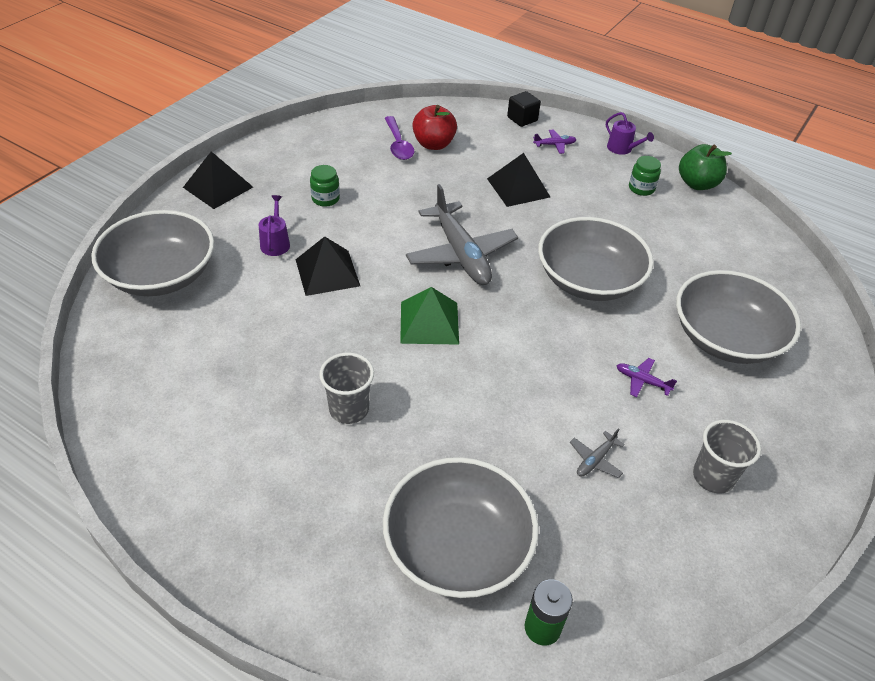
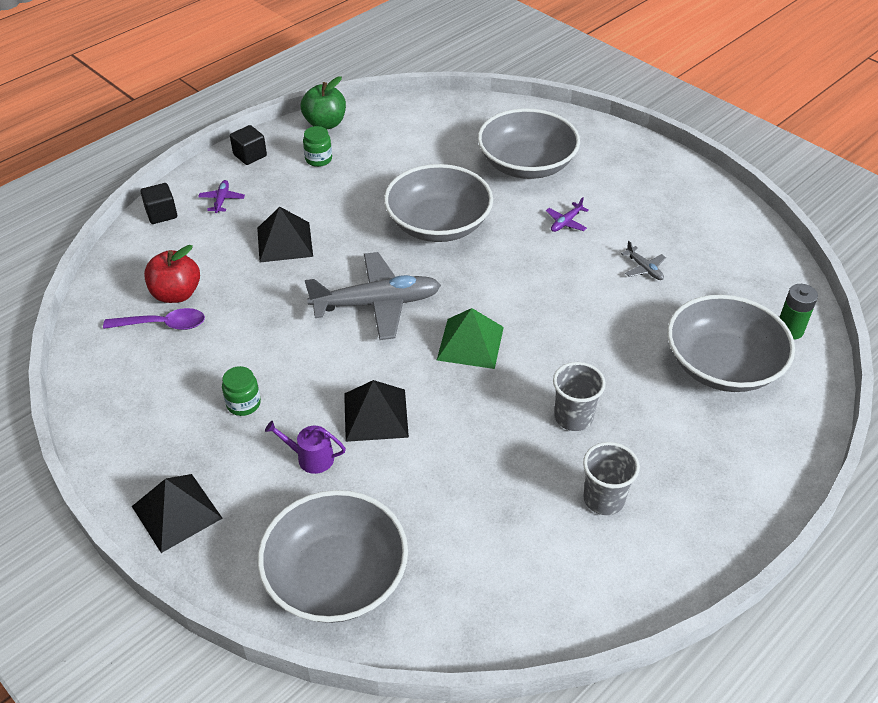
camera: 75 degrees left, 0 degrees up
purple watering can [606,112,654,155] -> black cube [230,125,267,165]
grey cup [693,420,761,493] -> grey cup moved to [583,442,640,515]

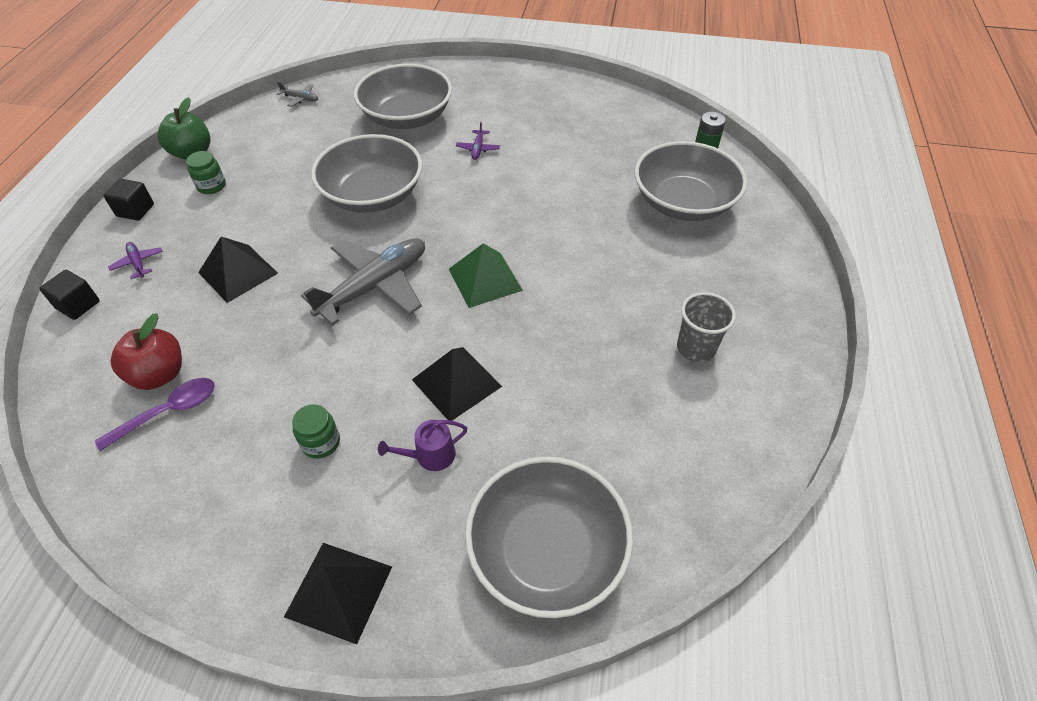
camera: 35 degrees left, 5 degrees up
grey cup [553,362,606,431] -> none
grey plane [621,241,666,280] -> grey plane moved to [277,82,318,107]

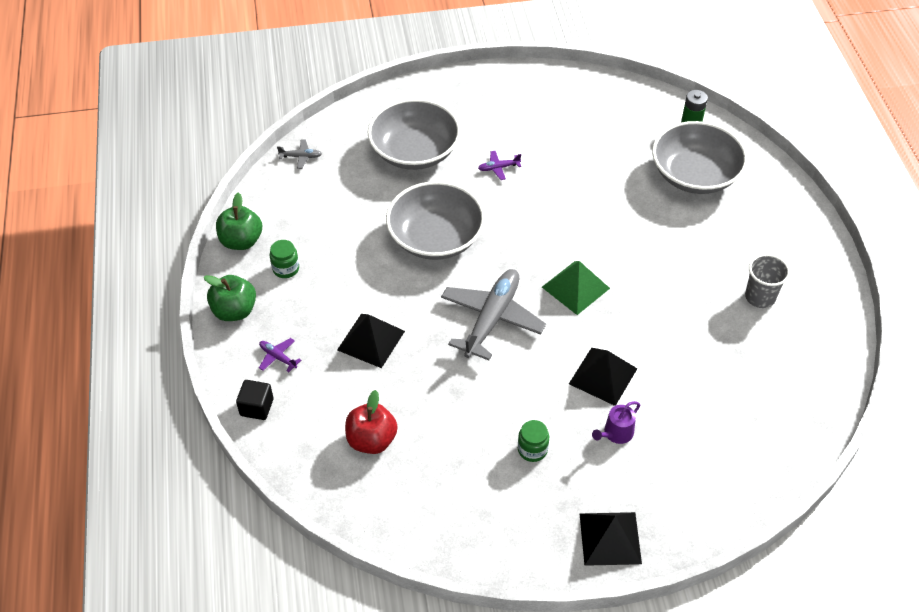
camera: 20 degrees left, 0 degrees up
purple spoon [95,378,215,451] -> none
black cube [103,179,154,221] -> green apple [204,275,256,321]
purple plane [456,122,500,160] -> purple plane turned 90 degrees clockwise [478,151,521,180]
grey bowl [465,457,633,618] -> none

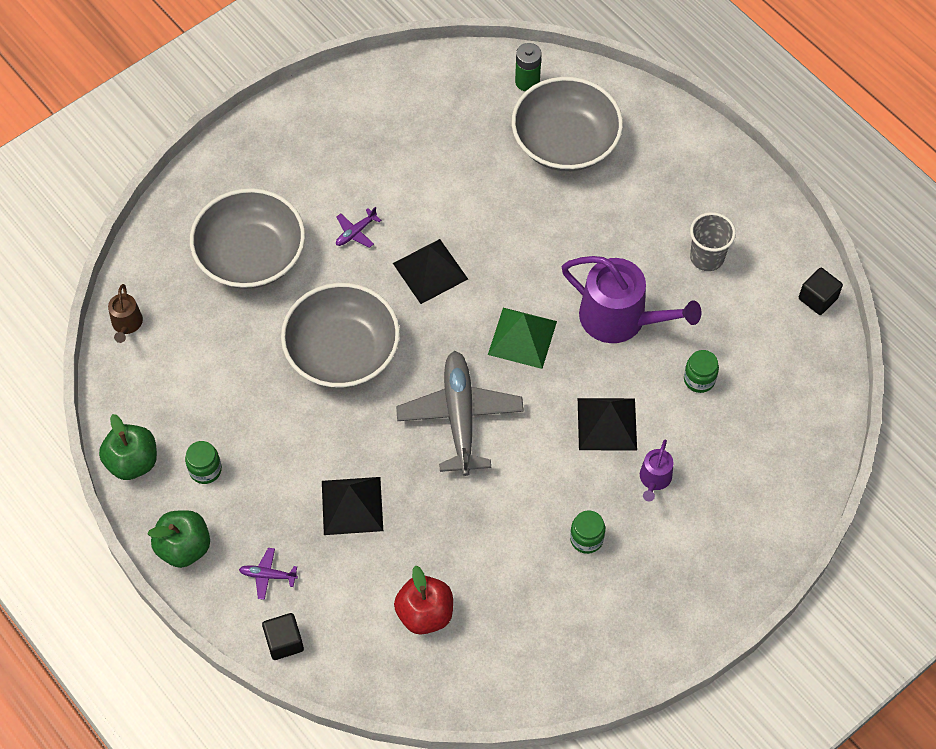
camera: 30 degrees left, 10 degrees up
grey plane [277,140,322,169] -> brown watering can [108,284,143,343]
black pyramid [580,512,642,566] -> black pyramid moved to [393,239,468,304]
none -> purple watering can [562,256,701,343]
none -> green jar [684,350,719,393]
none -> black cube [799,268,843,315]

